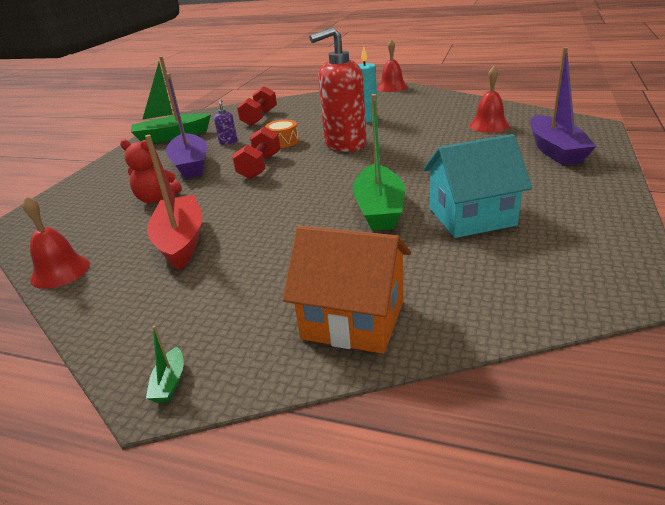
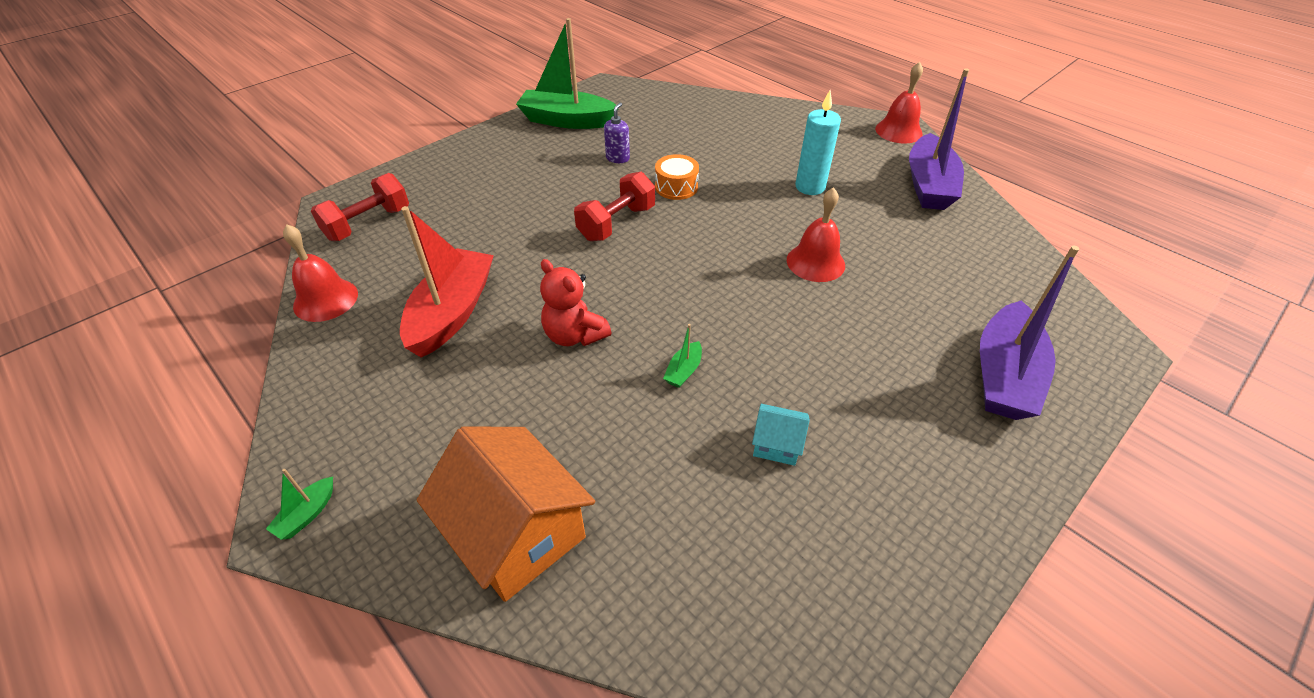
camera: 25 degrees right, 15 degrees up
red teddy bear [120,139,182,203] -> red teddy bear moved to [540,259,611,346]
purple boat [166,73,207,179] -> purple boat moved to [909,68,969,210]
red dumbbell [237,86,277,126] -> red dumbbell moved to [311,173,409,241]
red soap dispenser [309,27,367,152] -> none
green boat [352,94,405,231] -> green boat [663,324,702,388], size x0.40
turquoise house [423,134,532,238] -> turquoise house [752,404,810,466], size x0.46
red bell [469,66,509,133] -> red bell moved to [787,187,845,282]

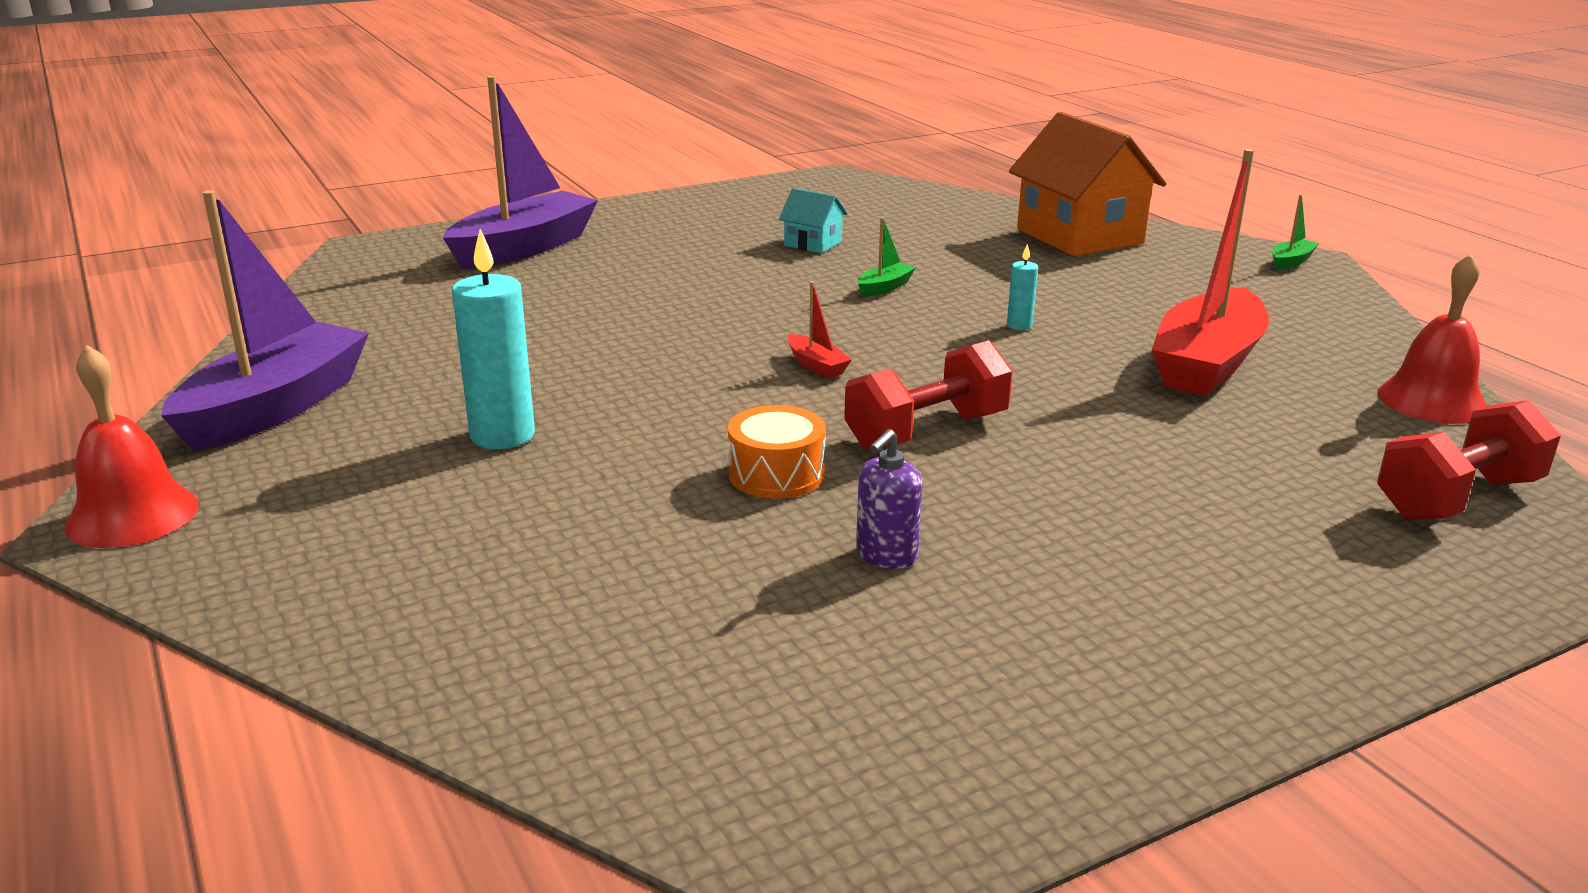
camera: 165 degrees left, 20 degrees down
green boat [516,18,619,129] -> none
red teddy bear [540,259,611,346] -> turquoise candle [1007,244,1038,330]
red bell [787,187,845,282] -> none
none -> red boat [787,281,852,378]

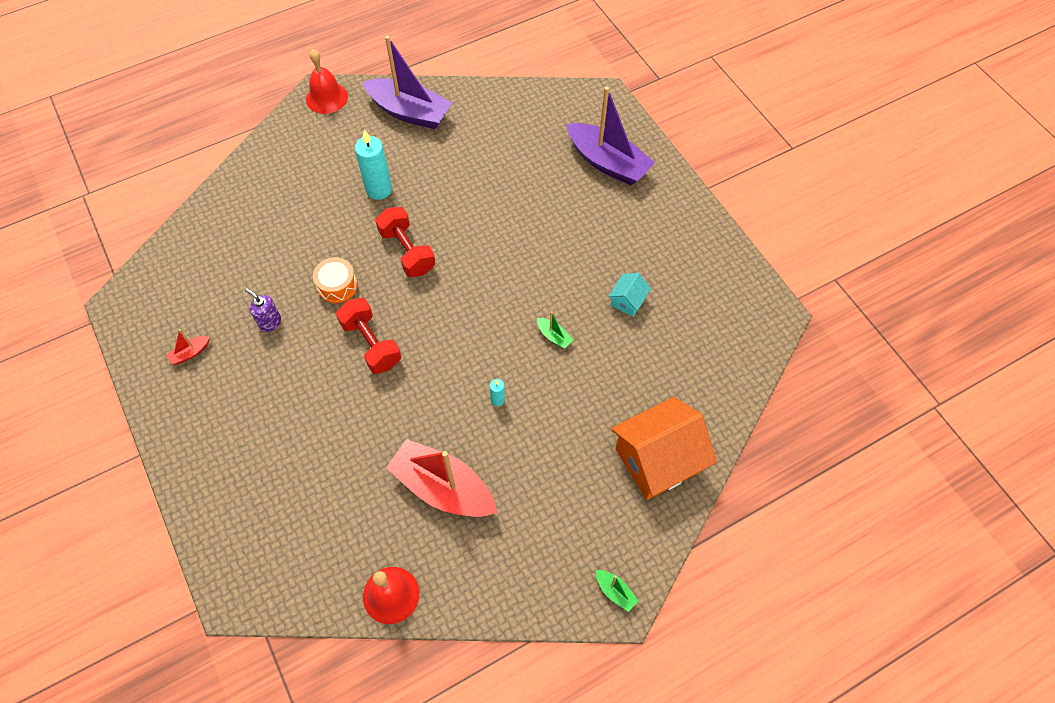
camera: 90 degrees right, 35 degrees up
red boat [787,281,852,378] -> red boat moved to [166,329,210,365]
red dumbbell [1377,400,1561,520] -> red dumbbell moved to [375,207,435,277]

